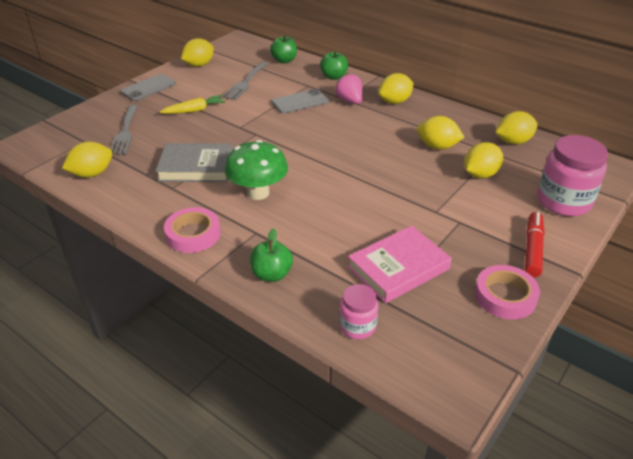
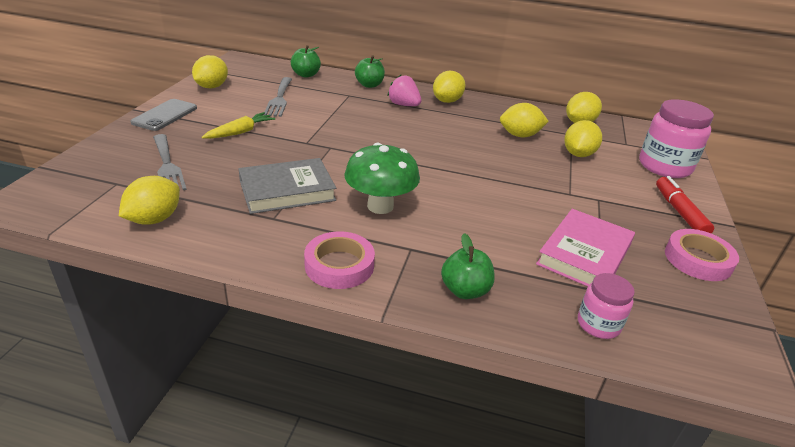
camera: 25 degrees left, 5 degrees down
grey phone [272,89,329,114] -> none

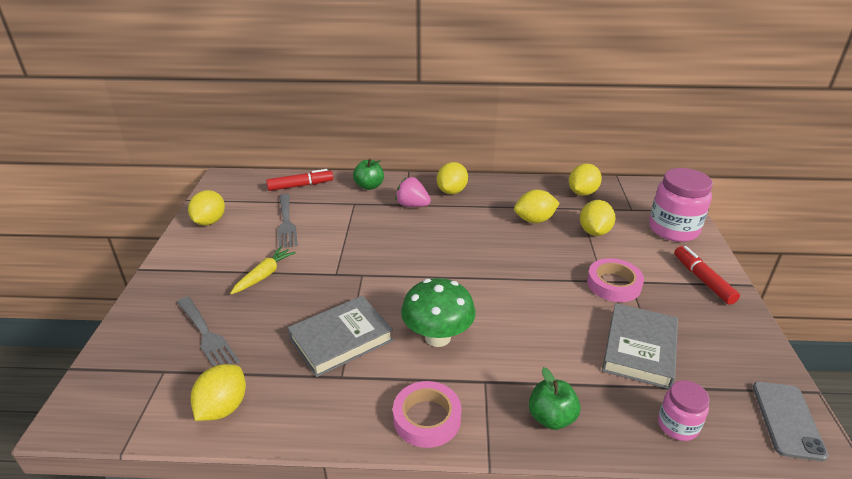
camera: 10 degrees left, 0 degrees up
grey phone [130,99,197,131] -> grey phone moved to [753,382,829,461]
green apple [291,45,321,78] -> red marker [266,169,333,191]
pink book [536,209,635,287] -> grey book [602,303,678,389]
pink tape [665,229,739,281] -> pink tape moved to [587,258,644,302]

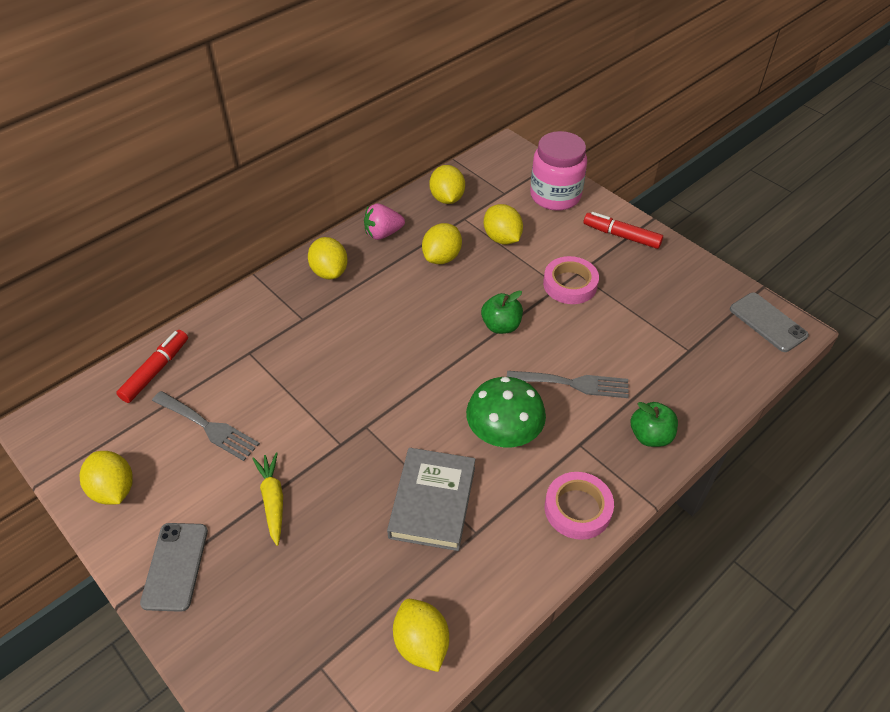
camera: 45 degrees left, 15 degrees up
grey fork [177,297,240,367] -> grey fork moved to [507,371,629,398]
green apple [353,159,384,190] -> green apple moved to [481,291,523,334]
pink strawberry [395,177,431,207] -> pink strawberry moved to [364,204,405,240]
grey book [602,303,678,389] -> none
pink jar [658,380,710,441] -> none
none -> grey phone [140,523,208,612]

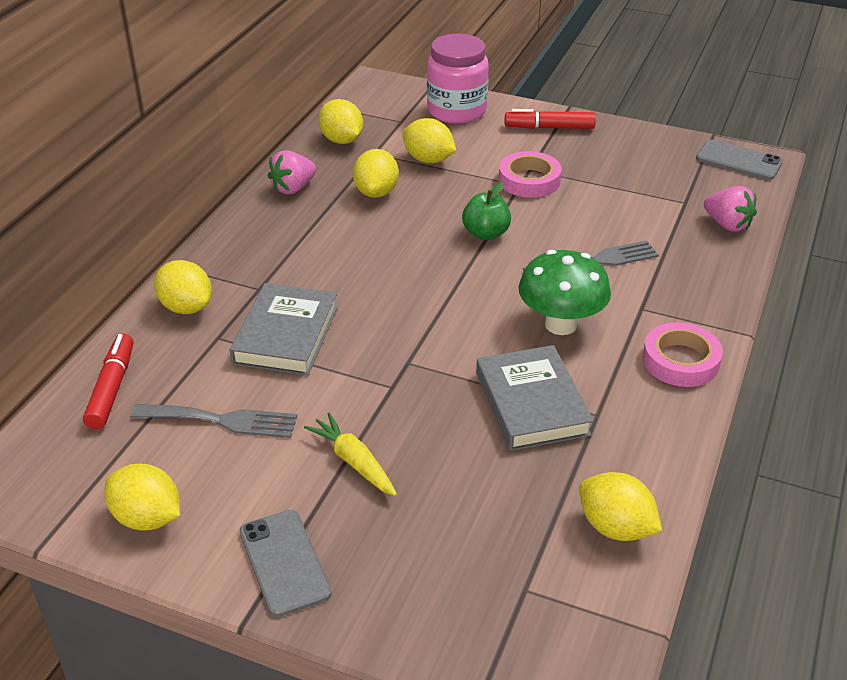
camera: 25 degrees left, 10 degrees down
yellow lemon [308,237,348,279] -> yellow lemon moved to [154,260,212,314]
green apple [631,402,678,447] -> none
none -> grey book [230,283,338,376]
none -> pink strawberry [704,186,757,232]

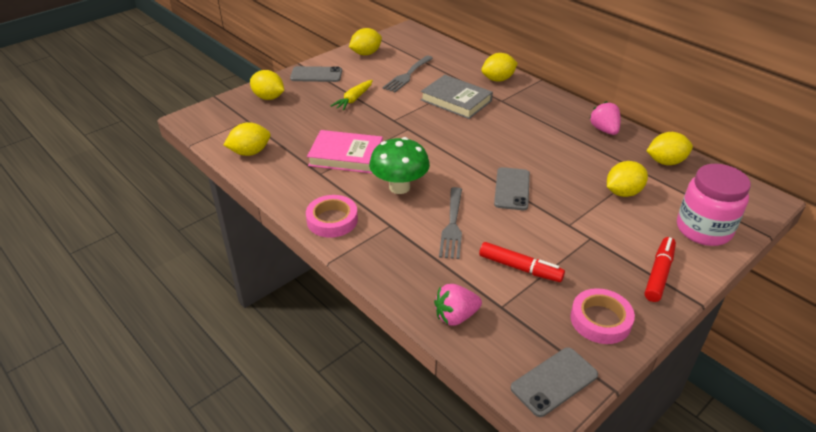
camera: 115 degrees right, 0 degrees up
red marker [83,334,133,429] -> red marker moved to [479,242,565,282]
yellow carrot [304,413,397,496] -> yellow carrot turned 135 degrees clockwise [331,80,373,111]
yellow lemon [353,149,399,198] -> yellow lemon moved to [250,70,284,100]
green apple [462,182,511,240] -> grey phone [494,167,530,210]
grey book [476,345,594,451] -> pink book [307,130,383,173]
pink tape [499,151,562,198] -> pink tape moved to [570,288,635,344]

